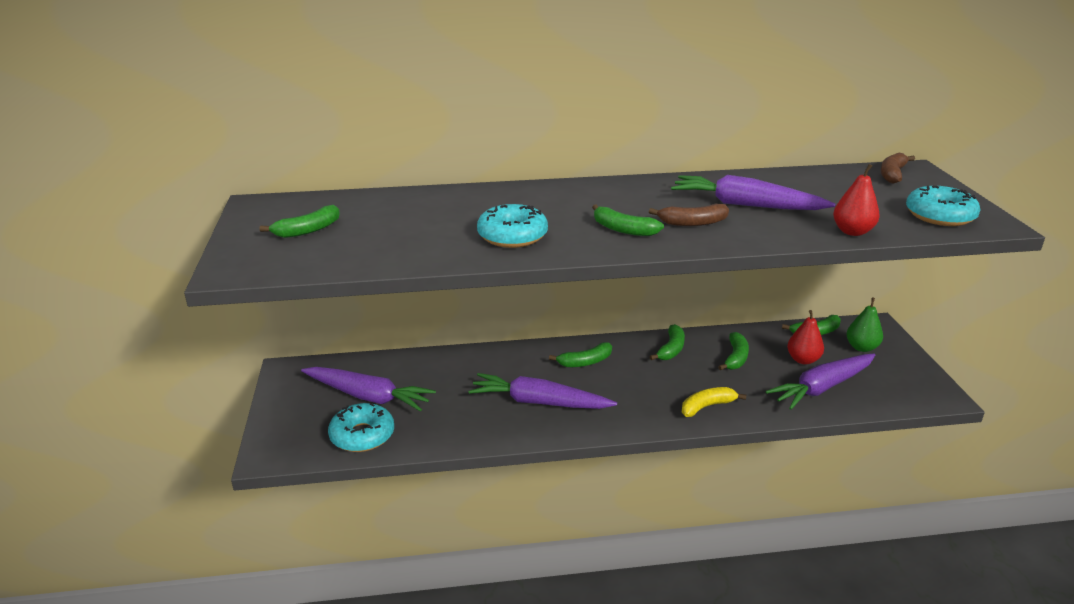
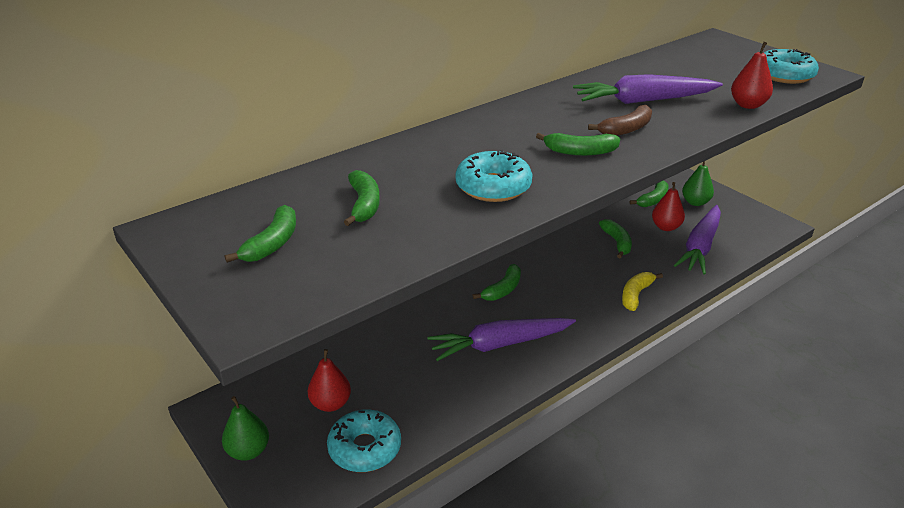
camera: 30 degrees left, 5 degrees up
purple carrot [301,367,436,412] -> red pear [308,349,351,412]
green banana [650,324,685,360] -> green banana moved to [344,170,380,226]
brown banana [880,153,915,184] -> none
none -> green pear [222,396,269,461]

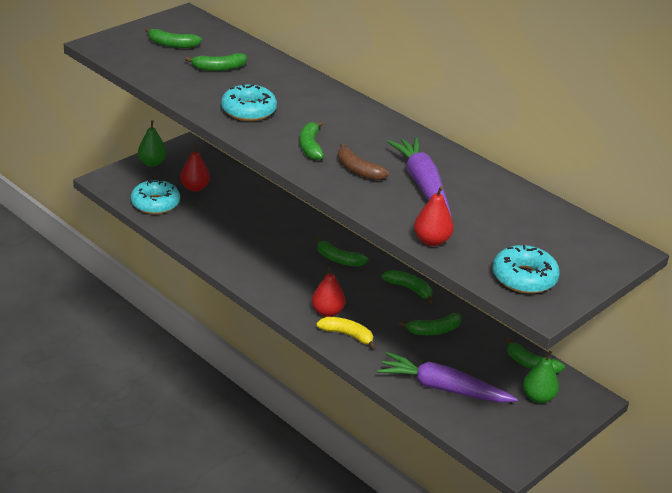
camera: 80 degrees right, 0 degrees up
purple carrot [428,318,576,361] -> none
red pear [652,182,685,231] -> red pear moved to [312,266,345,317]
none -> green banana [381,270,433,303]

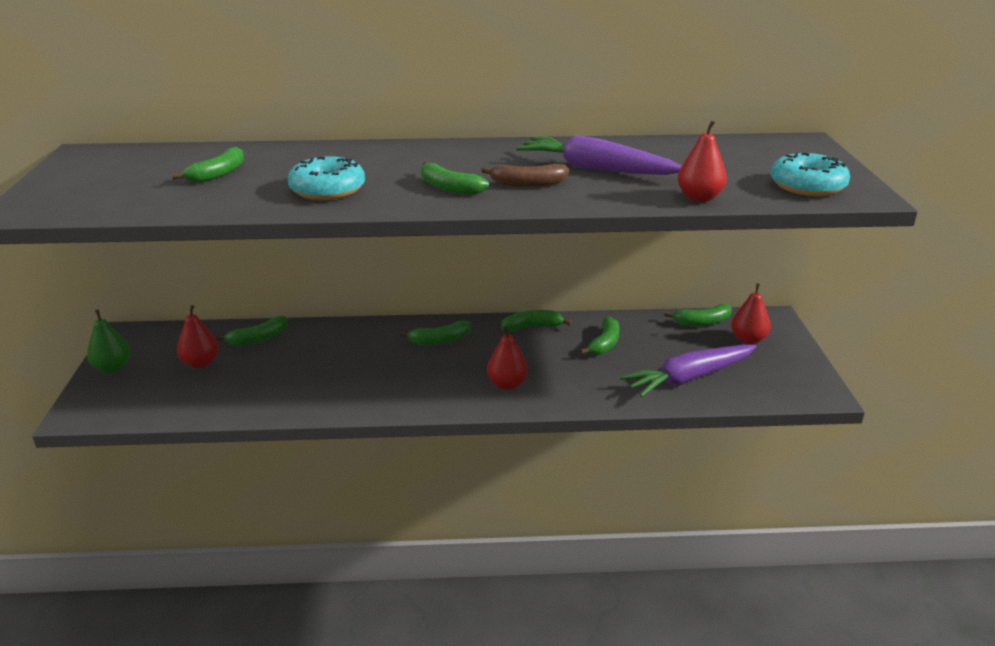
camera: 45 degrees left, 5 degrees down
turquoise donut [131,179,180,214] -> none
green banana [145,27,202,48] -> green banana moved to [216,316,288,346]
yellow banana [316,317,376,349] -> none
green pear [523,351,559,403] -> red pear [731,283,771,344]

